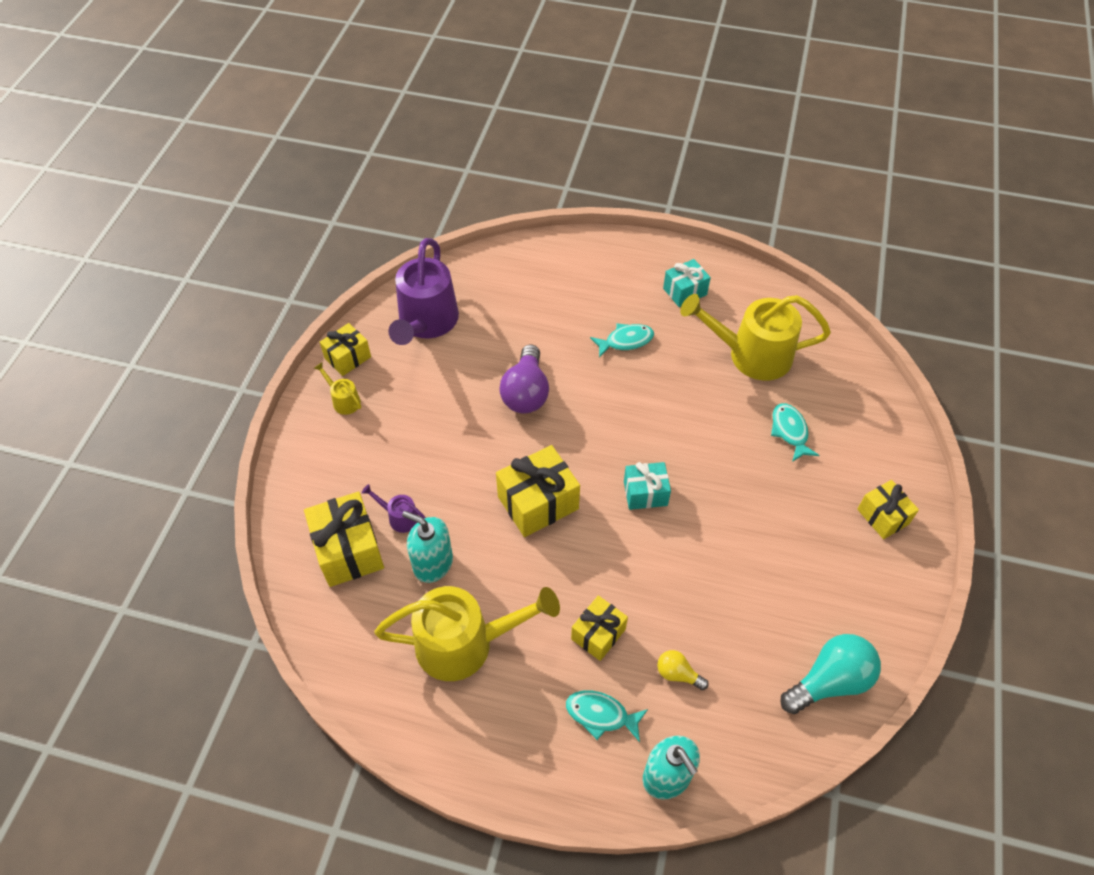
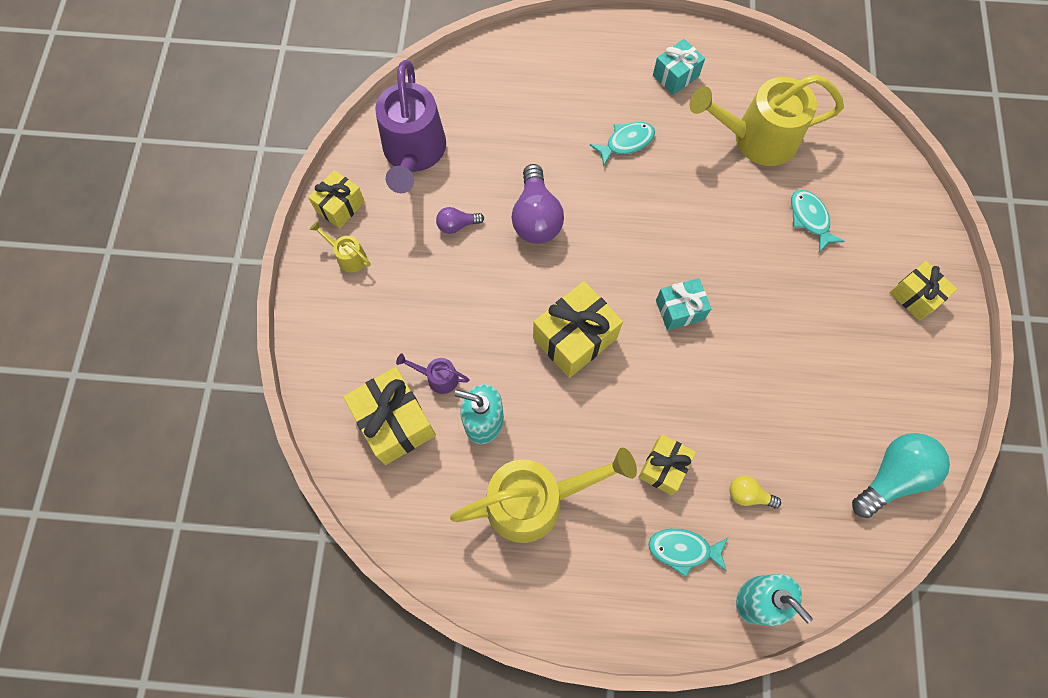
camera: 10 degrees left, 15 degrees up
none -> purple light bulb [436,207,484,234]

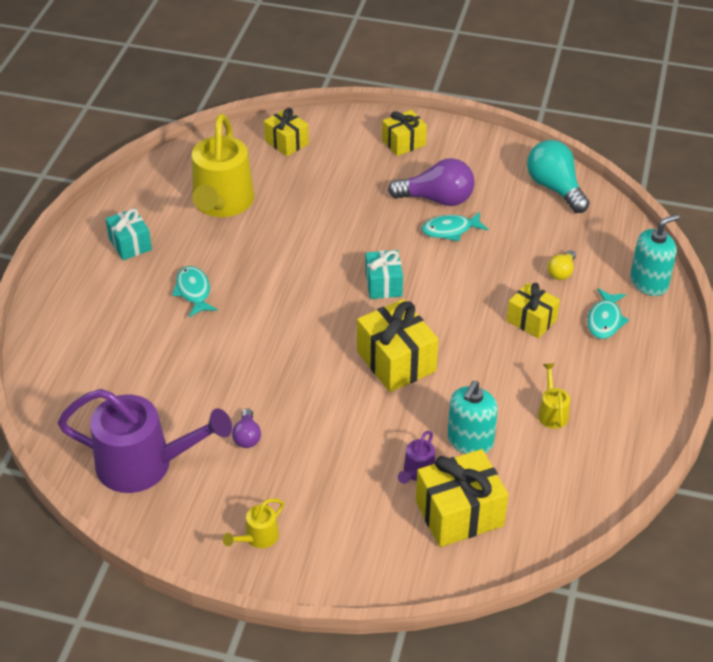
camera: 80 degrees left, 25 degrees down
yellow gift [308,170,365,229] -> yellow gift moved to [264,108,309,156]
yellow watering can [450,448,637,543] -> yellow watering can [538,363,570,429], size x0.43
purple light bulb [512,164,564,244] -> purple light bulb moved to [388,158,475,206]
turquoise fish [791,189,844,252] -> turquoise fish moved to [422,212,488,241]

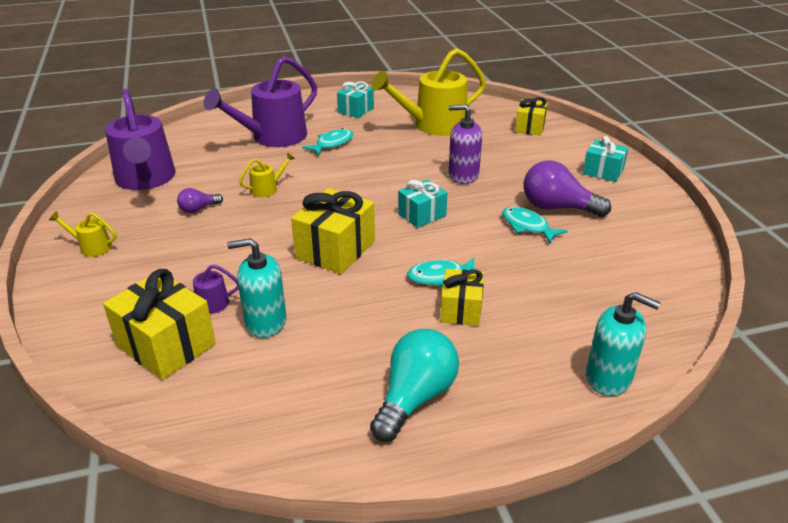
camera: 60 degrees right, 10 degrees down
yellow gift [382,110,427,156] -> turquoise gift [583,136,628,182]
purple light bulb [388,158,475,206] -> purple light bulb turned 135 degrees clockwise [524,160,611,217]
turquoise light bulb [527,140,590,213] -> turquoise light bulb moved to [370,329,459,442]
yellow watering can [538,363,570,429] -> yellow watering can moved to [239,152,295,197]
yellow light bulb [548,250,576,280] -> none
turquoise fish [587,288,629,339] -> turquoise fish moved to [407,258,477,287]
none -> purple watering can [204,56,317,147]
none -> purple soap dispenser [448,104,482,184]

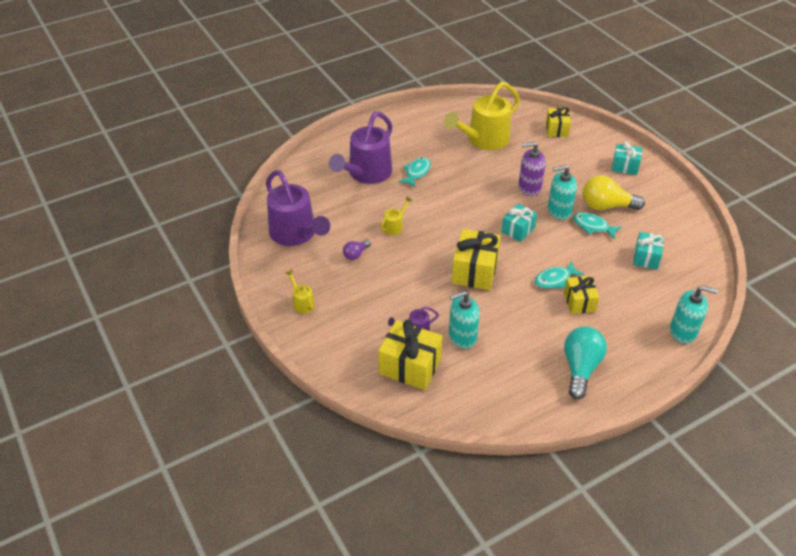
camera: 15 degrees left, 10 degrees up
yellow watering can [49,211,117,257] -> yellow watering can turned 60 degrees clockwise [286,270,315,314]
turquoise gift [337,81,374,118] -> turquoise gift moved to [633,232,664,270]
purple light bulb [524,160,611,217] -> yellow light bulb [583,175,645,210]
none -> turquoise soap dispenser [548,165,577,220]

